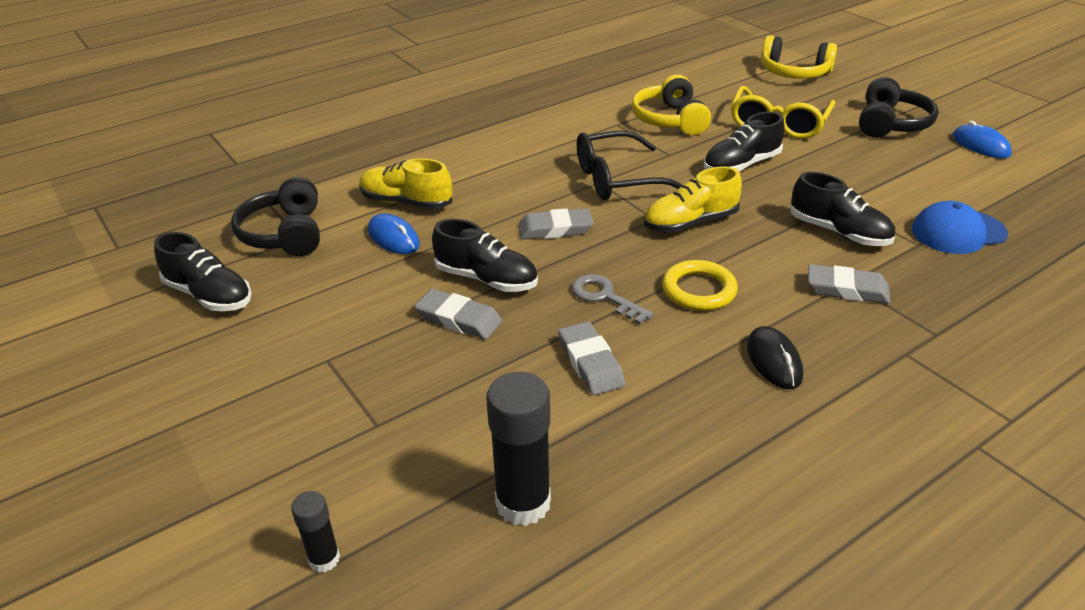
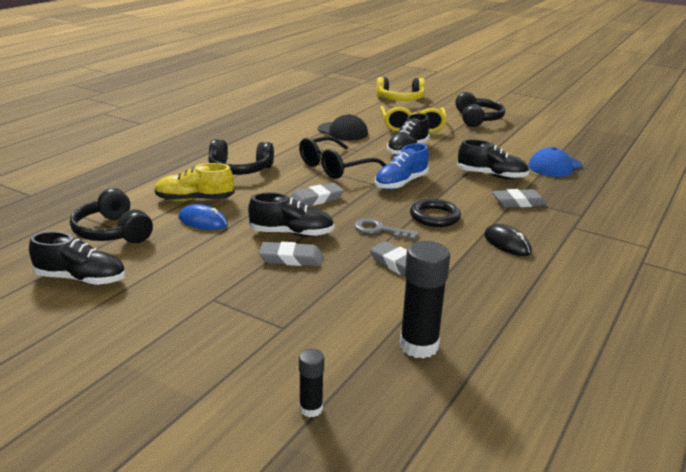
camera: 25 degrees left, 10 degrees down
yellow headphones [631,75,711,135] -> black cap [318,114,368,141]
yellow shoe [644,166,742,233] -> blue shoe [375,143,429,190]
yellow ring [662,260,738,311] -> black ring [410,199,461,227]
blue mouse [953,121,1012,158] -> none
none -> black headphones [208,139,274,175]

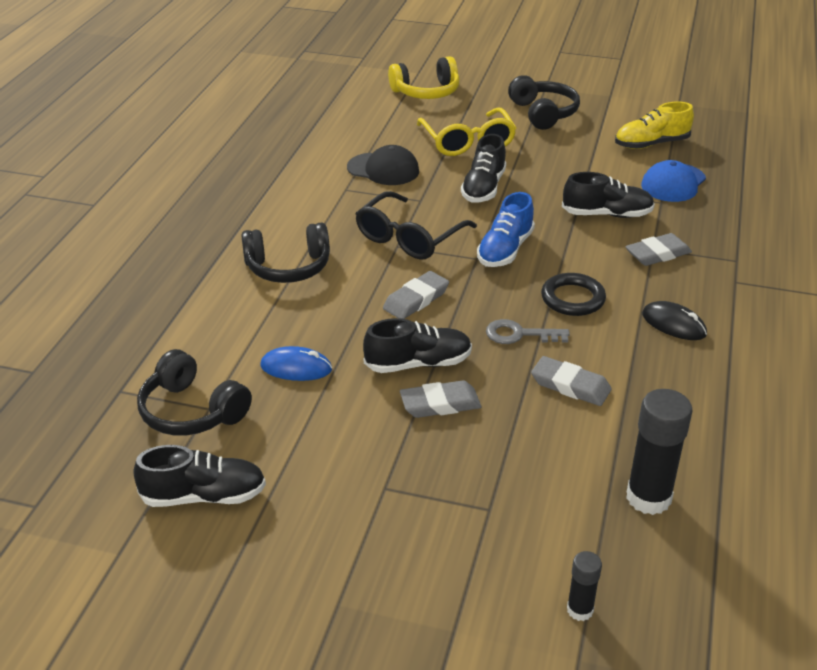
camera: 15 degrees left, 10 degrees up
yellow shoe [154,163,235,201] -> yellow shoe moved to [615,102,694,149]

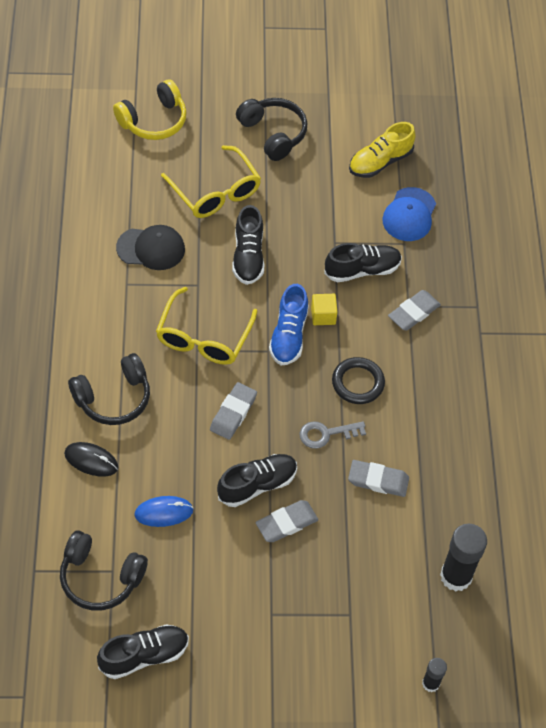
camera: 20 degrees left, 20 degrees up
black glasses [355,191,477,259] -> yellow glasses [156,287,258,365]
black mouse [642,301,707,340] -> black mouse moved to [64,442,118,477]
none -> yellow cube [311,294,337,325]

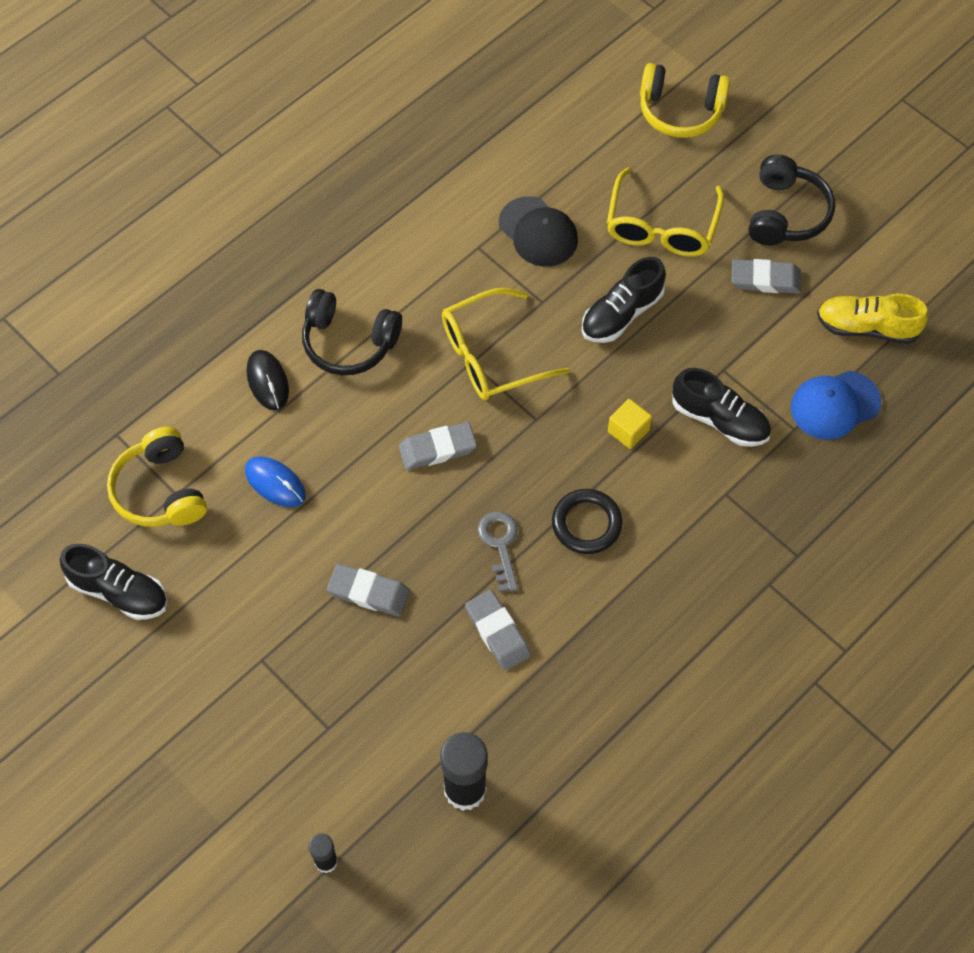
camera: 50 degrees right, 5 degrees up
black headphones [60,531,148,611] -> yellow headphones [107,427,207,527]
black shoe [217,454,297,507] -> none
blue shoe [269,284,309,365] -> none
grey key [299,421,366,449] -> grey key turned 45 degrees clockwise [478,511,518,592]
grey eraser [388,290,441,331] -> grey eraser moved to [732,259,801,294]

